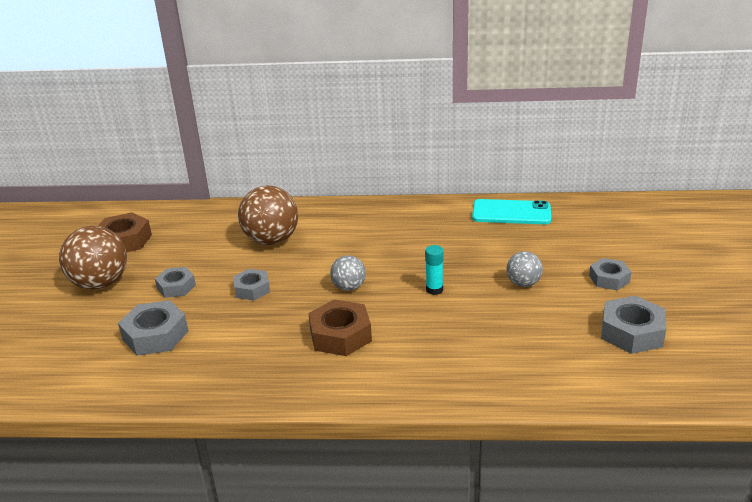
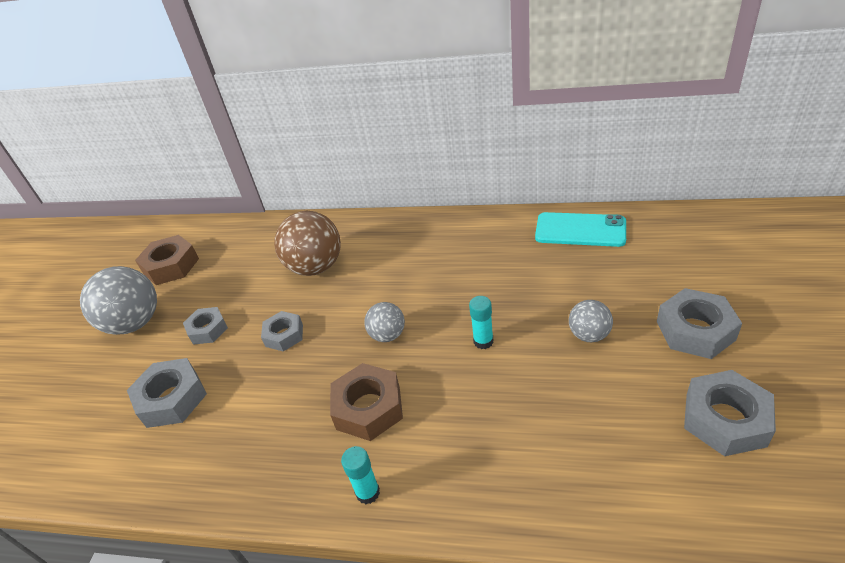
camera: 10 degrees right, 10 degrees up
brown ball [59,226,127,290] -> grey ball [80,266,157,335]
grey nut [589,258,631,290] -> grey nut [657,288,742,359], size x1.54
none -> turquoise glue stick [341,446,380,504]

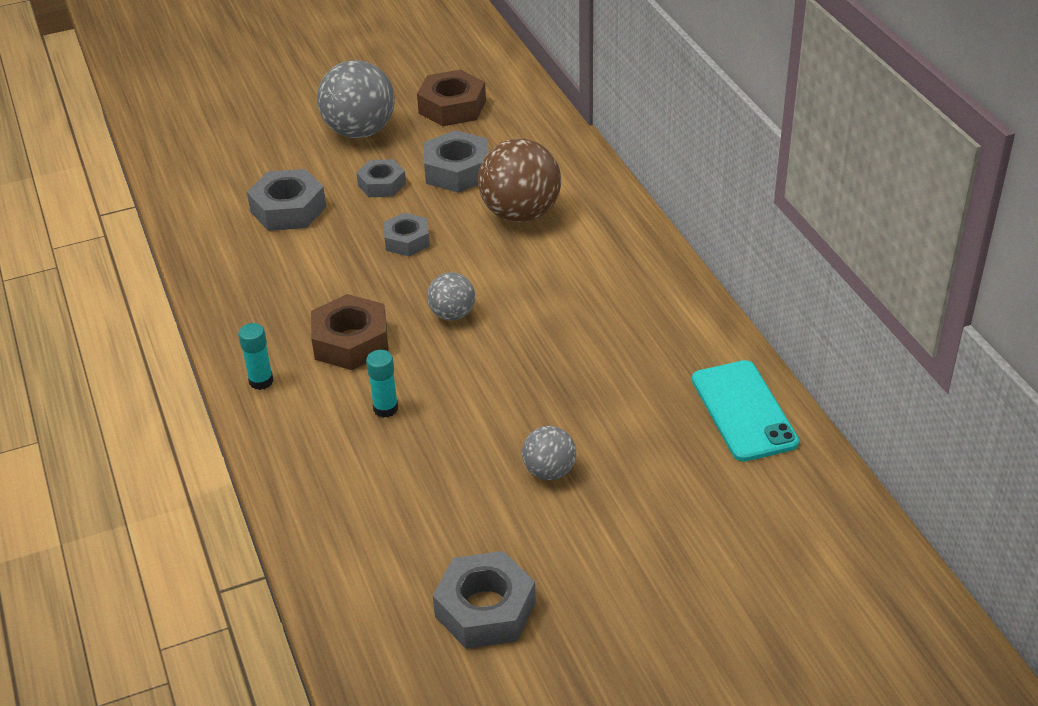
camera: 55 degrees right, 0 degrees up
turquoise glue stick [469,296,493,349] -> turquoise glue stick moved to [366,350,398,418]
grey nut [657,288,742,359] -> grey nut moved to [424,130,489,193]

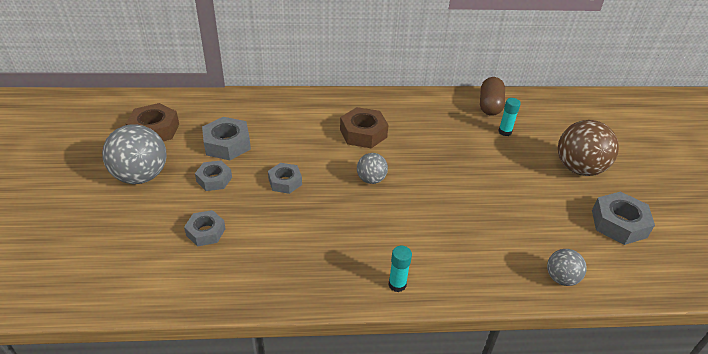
camera: 75 degrees left, 0 degrees up
grey nut [247,169,326,231] -> grey nut [184,210,226,246], size x0.65
brown nut [311,294,389,370] -> brown nut moved to [340,107,388,148]
turquoise glue stick [366,350,398,418] -> turquoise glue stick moved to [498,98,521,136]
brown ball [478,139,561,222] -> brown ball moved to [558,120,619,176]
grey ball [522,426,576,480] -> grey ball moved to [547,249,587,286]
turquoise phone [692,360,799,462] -> brown capsule [480,77,505,116]

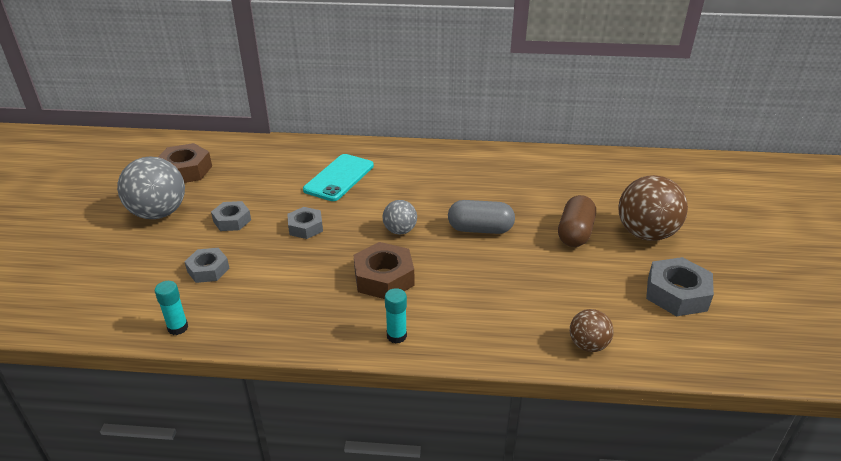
camera: 10 degrees right, 5 degrees down
grey nut [202,117,251,160] -> none
brown nut [340,107,388,148] -> brown nut moved to [354,242,414,299]
brown capsule [480,77,505,116] -> brown capsule moved to [558,195,596,247]
turquoise glue stick [498,98,521,136] -> turquoise glue stick moved to [155,281,188,335]
grey ball [547,249,587,286] -> brown ball [570,309,614,352]
none -> turquoise phone [303,154,374,201]
none -> grey capsule [448,200,515,234]

